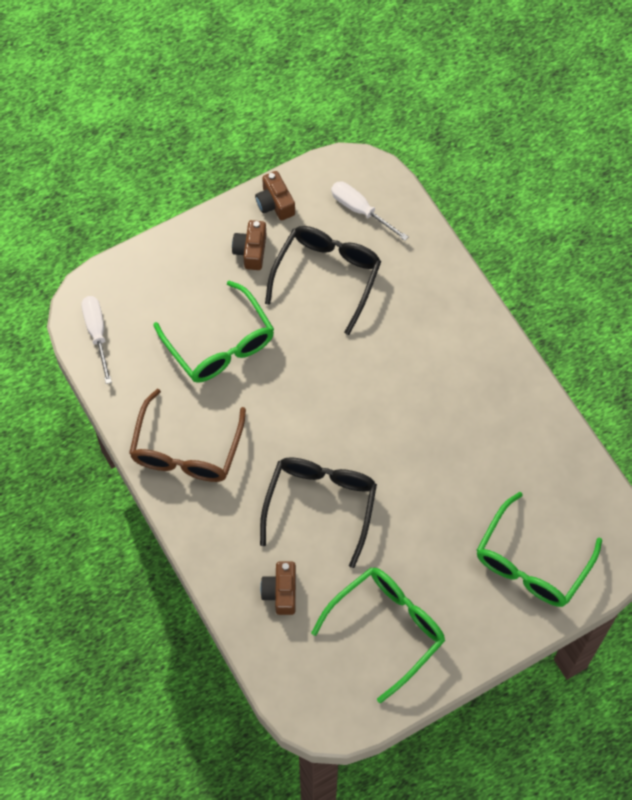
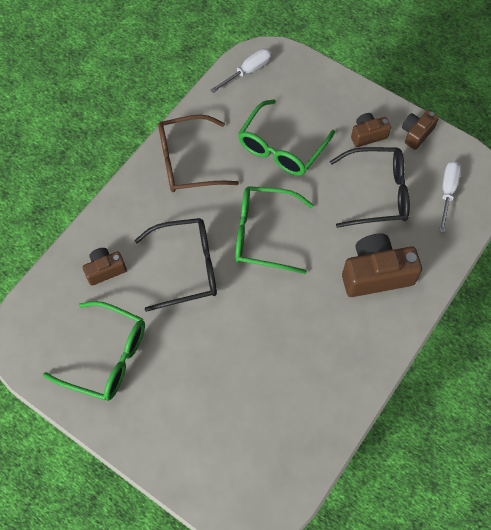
camera: 65 degrees right, 0 degrees up
green glasses [477,492,602,607] -> green glasses moved to [235,186,314,274]
none -> brown camera [342,234,422,297]

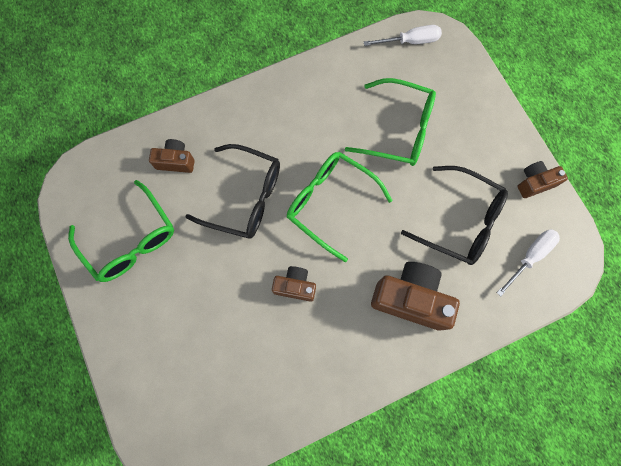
camera: 30 degrees right, 10 degrees up
brown glasses [158,114,239,192] -> none
green glasses [238,99,335,176] -> green glasses turned 135 degrees counterclockwise [345,78,436,166]
brown camera [351,113,391,147] -> brown camera moved to [272,266,316,302]

